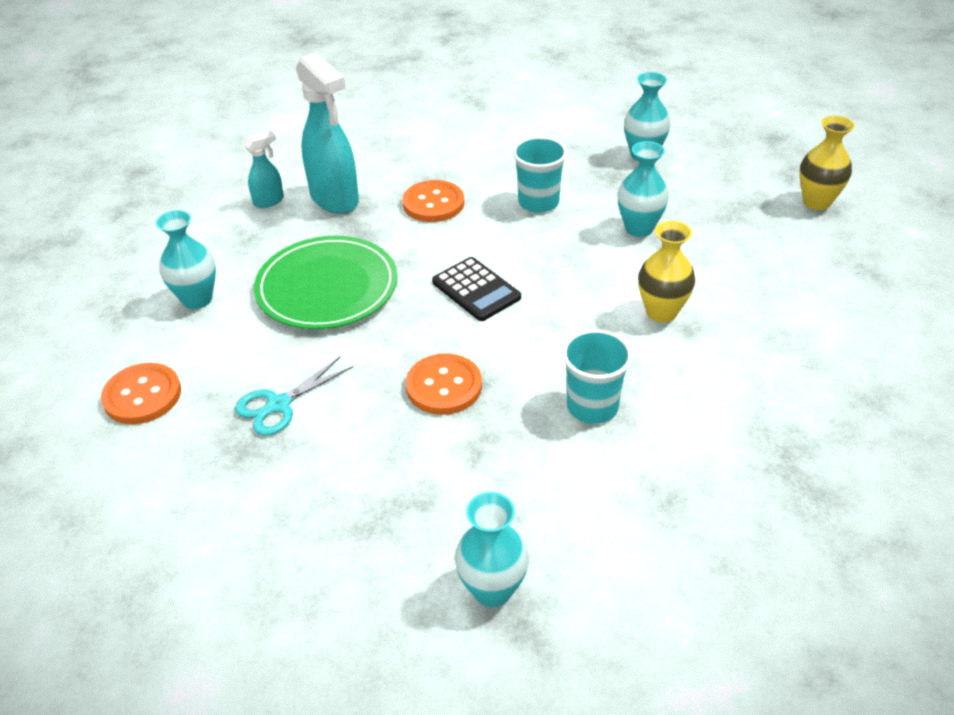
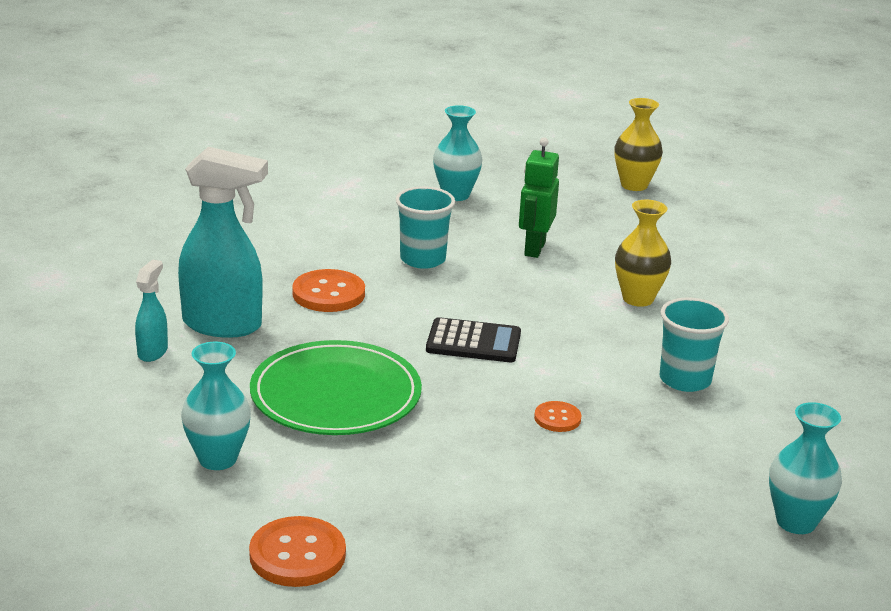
camera: 45 degrees left, 15 degrees down
turquoise scissors [235,357,353,436] -> none
orange button [406,353,482,415] -> orange button [534,401,581,432], size x0.57
turquoise vase [618,141,669,237] -> green robot [519,137,559,258]

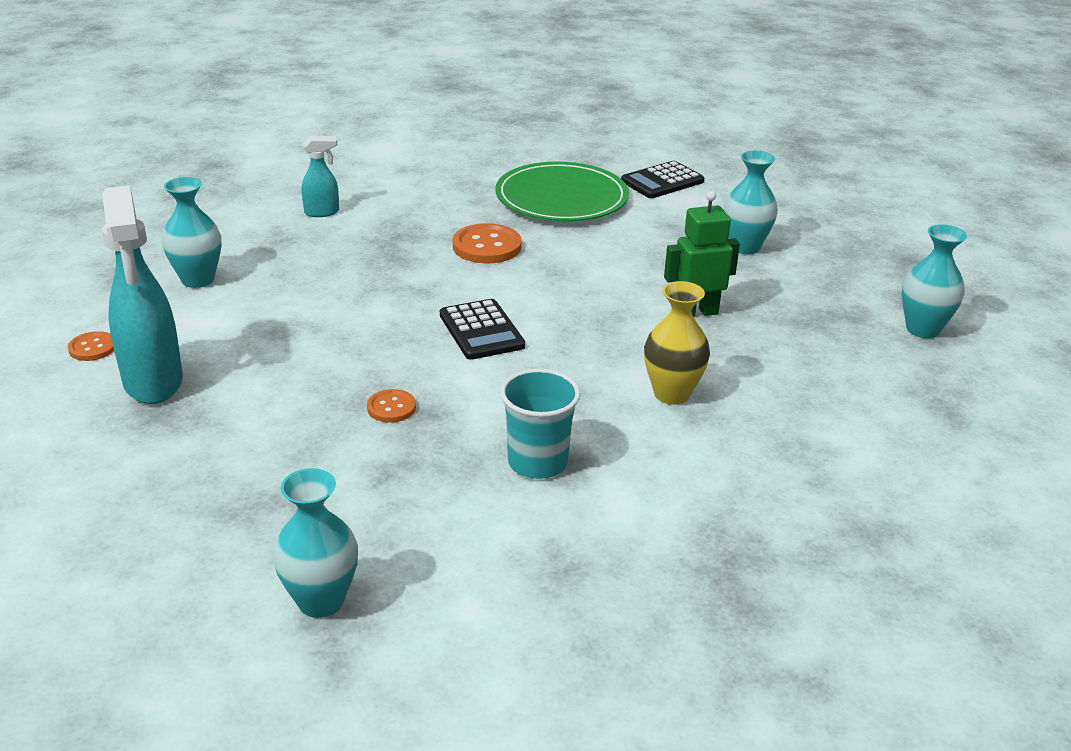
camera: 60 degrees right, 5 degrees up
turquoise spray bottle [178,147,268,338] -> turquoise spray bottle moved to [102,185,183,404]
orange button [249,516,346,587] -> orange button [68,331,114,361], size x0.57
green plate [250,340,422,435] -> green plate moved to [495,162,629,221]
turquoise cup [396,186,455,269] -> none
yellow vase [615,98,663,191] -> turquoise vase [902,224,967,338]
none -> black calculator [621,161,704,198]

